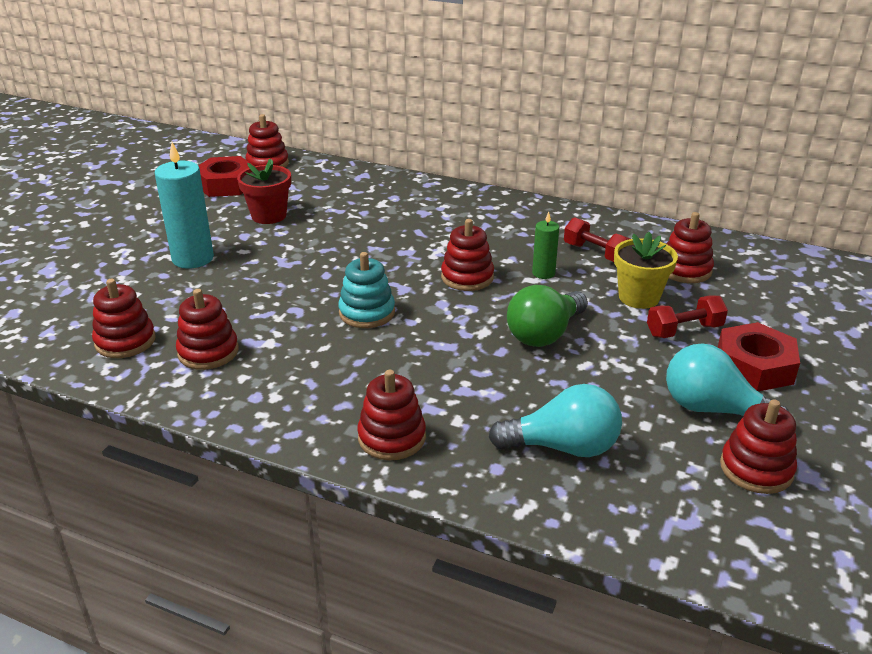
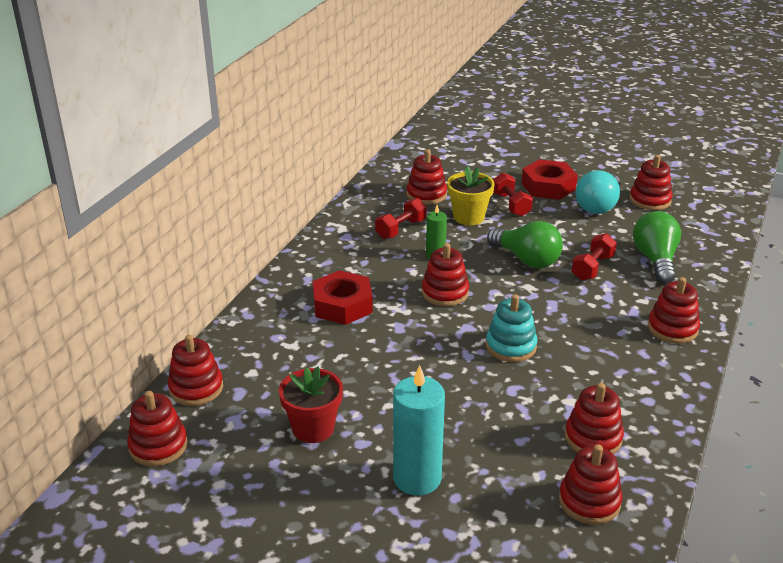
camera: 90 degrees left, 0 degrees up
red nut [198,156,254,197] -> red nut moved to [313,270,373,325]
turquoise light bulb [488,384,622,457] -> green light bulb [633,211,681,284]
none -> red stacking toy [168,335,223,406]
none -> red dumbbell [571,233,617,281]

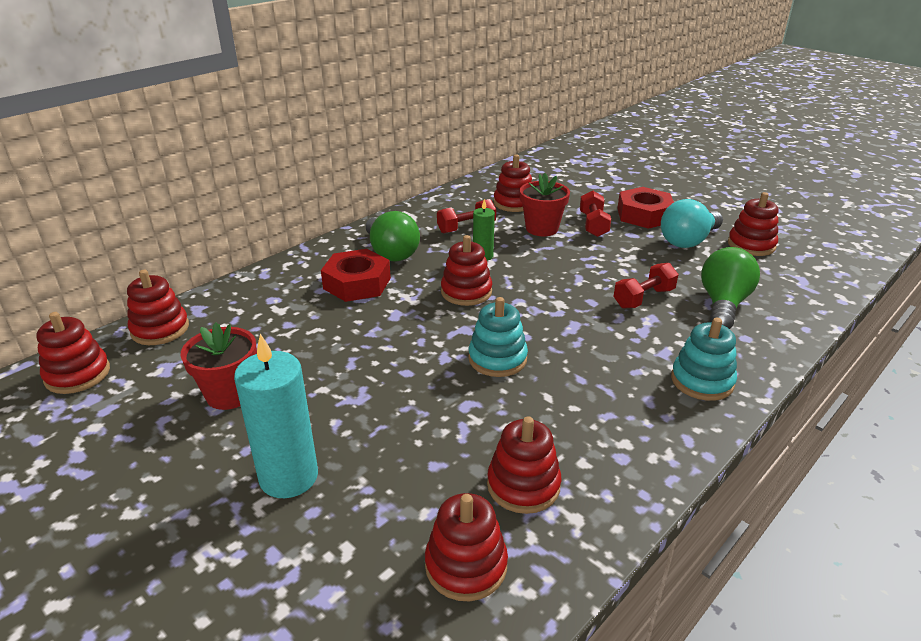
camera: 20 degrees right, 0 degrees up
yellow flower pot [447,166,495,225] -> red flower pot [520,173,570,236]
green light bulb [487,221,563,268] -> green light bulb moved to [366,211,420,262]
red stacking toy [648,277,700,344] -> turquoise stacking toy [671,318,737,401]

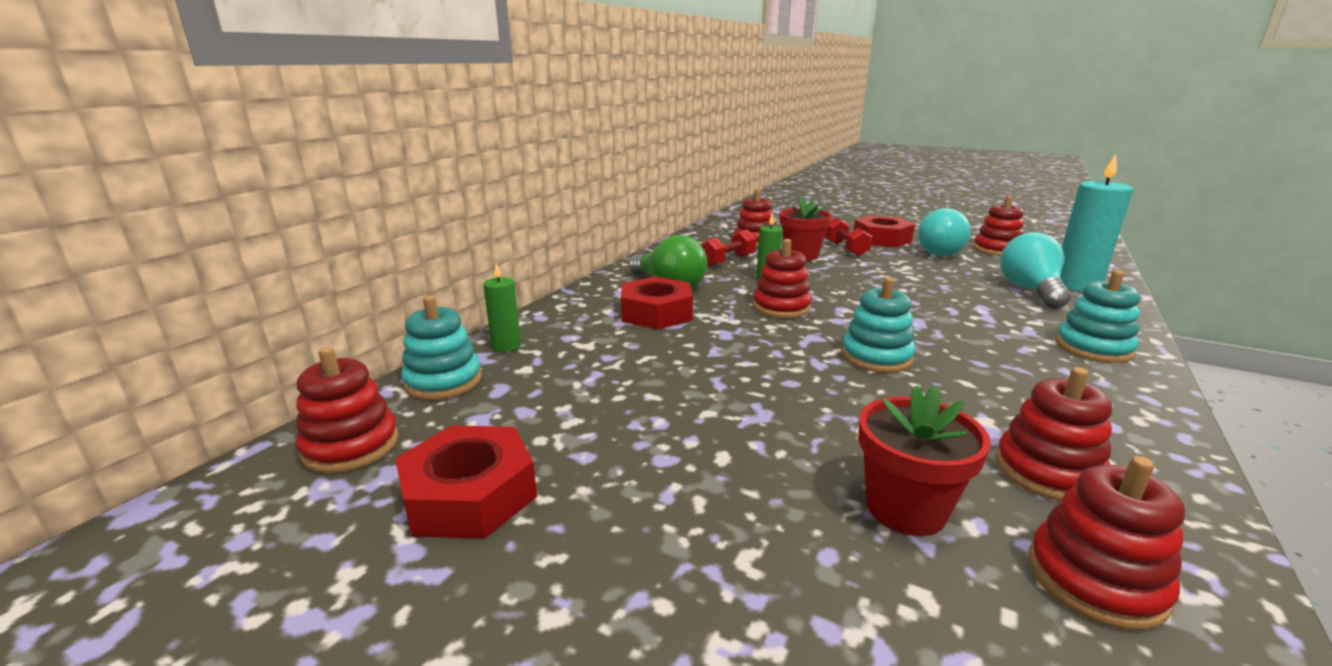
camera: 15 degrees left, 10 degrees down
red stacking toy [127,270,189,345] -> turquoise stacking toy [401,296,482,400]
red flower pot [181,323,257,410] -> red flower pot moved to [858,385,991,536]
turquoise candle [234,334,318,498] -> turquoise candle moved to [1060,154,1133,292]
red dumbbell [614,263,678,309] -> none
green light bulb [701,247,760,329] -> turquoise light bulb [1000,232,1071,309]
none -> red nut [395,425,537,539]
none -> green candle [483,262,521,352]

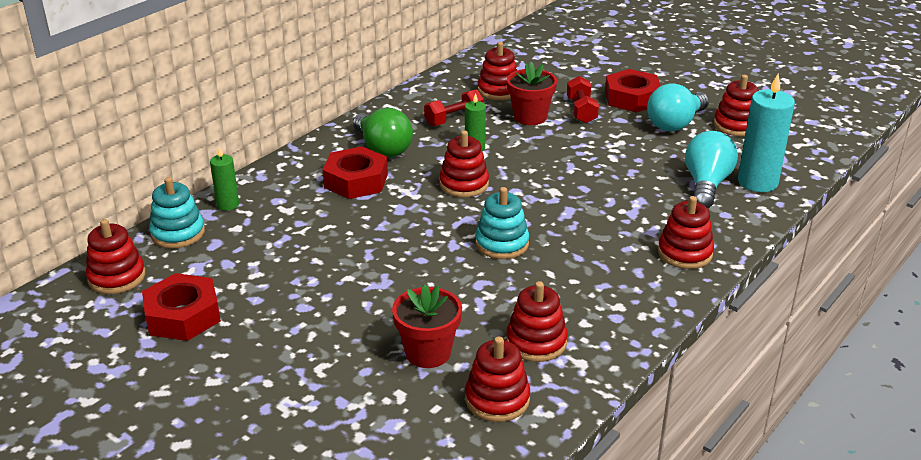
camera: 10 degrees right, 10 degrees up
turquoise stacking toy [1056,270,1140,363] -> red stacking toy [658,196,714,269]

